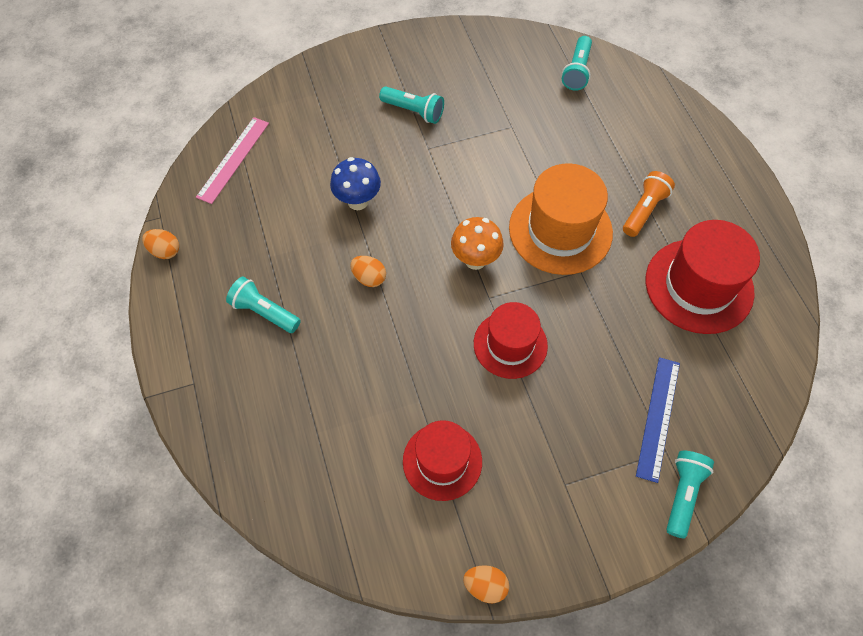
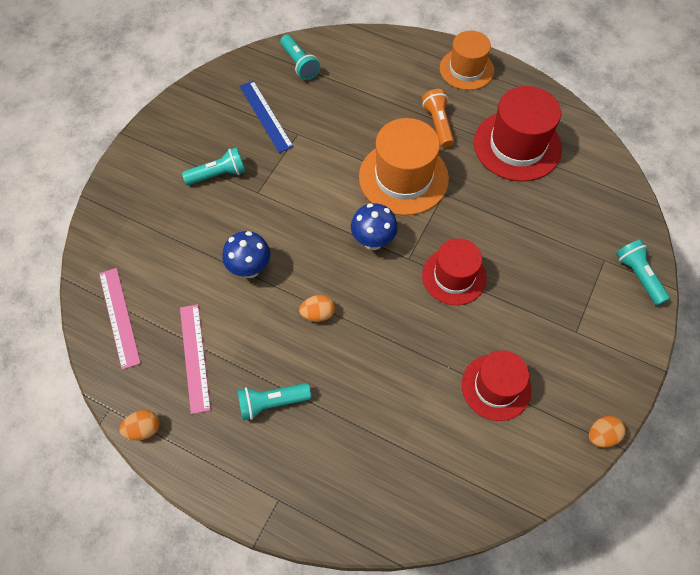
camera: 45 degrees left, 0 degrees up
orange mushroom [451,217,504,270] -> blue mushroom [351,203,398,250]
blue ruler [636,357,680,483] -> blue ruler moved to [240,81,294,153]
none -> pink ruler [180,304,211,414]
none -> orange hat [440,31,494,90]

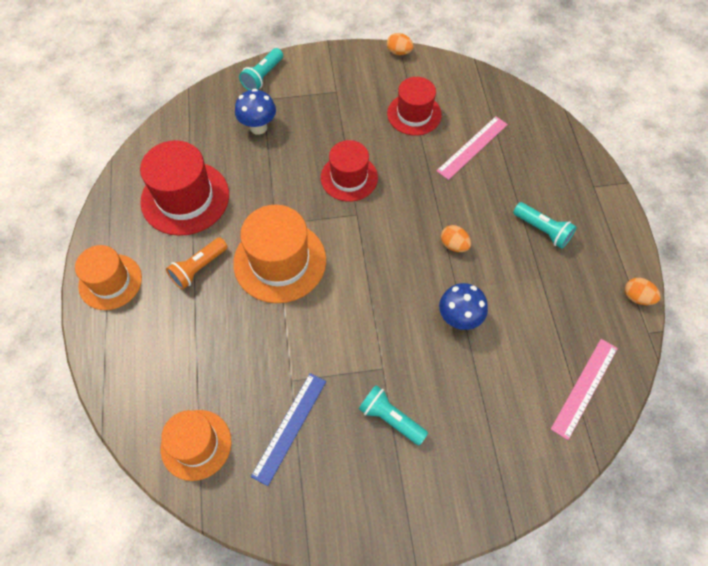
camera: 125 degrees left, 0 degrees up
pink ruler [180,304,211,414] -> pink ruler moved to [437,116,508,180]
turquoise flashlight [280,35,320,80] -> orange hat [161,410,231,481]
blue mushroom [351,203,398,250] -> blue mushroom moved to [235,89,276,135]

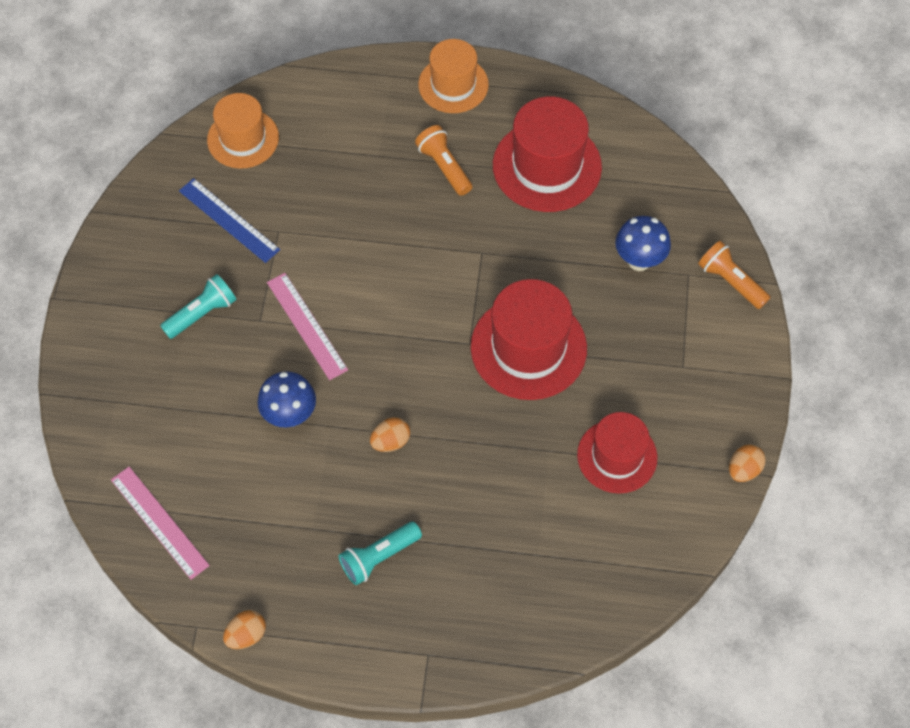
camera: 105 degrees right, 0 degrees up
orange hat [233,205,326,303] -> none
turquoise flashlight [239,48,283,91] -> orange flashlight [698,241,771,309]
red hat [321,140,378,202] -> red hat [471,279,587,400], size x1.51
pink ruler [437,116,508,180] -> pink ruler moved to [267,273,348,380]

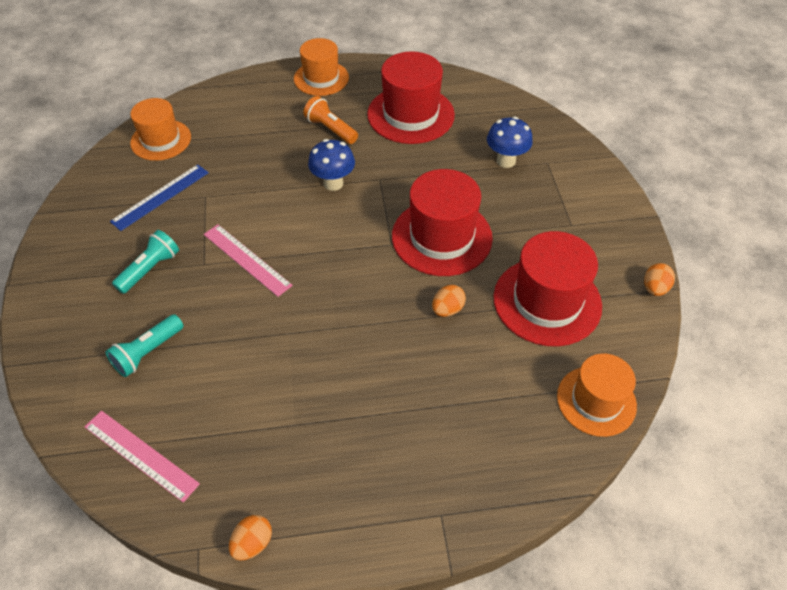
camera: 15 degrees left, 10 degrees down
blue ruler [179,178,280,263] -> blue ruler turned 75 degrees counterclockwise [110,164,209,231]
blue mushroom [257,371,316,427] -> blue mushroom moved to [308,139,355,191]
turquoise flashlight [339,521,422,585] -> turquoise flashlight moved to [105,314,183,377]
orange egg [370,418,410,452] -> orange egg moved to [432,285,466,317]
red hat [577,412,657,494] -> red hat [493,231,602,347], size x1.51
orange flashlight [698,241,771,309] -> none
none -> orange hat [557,354,637,437]

